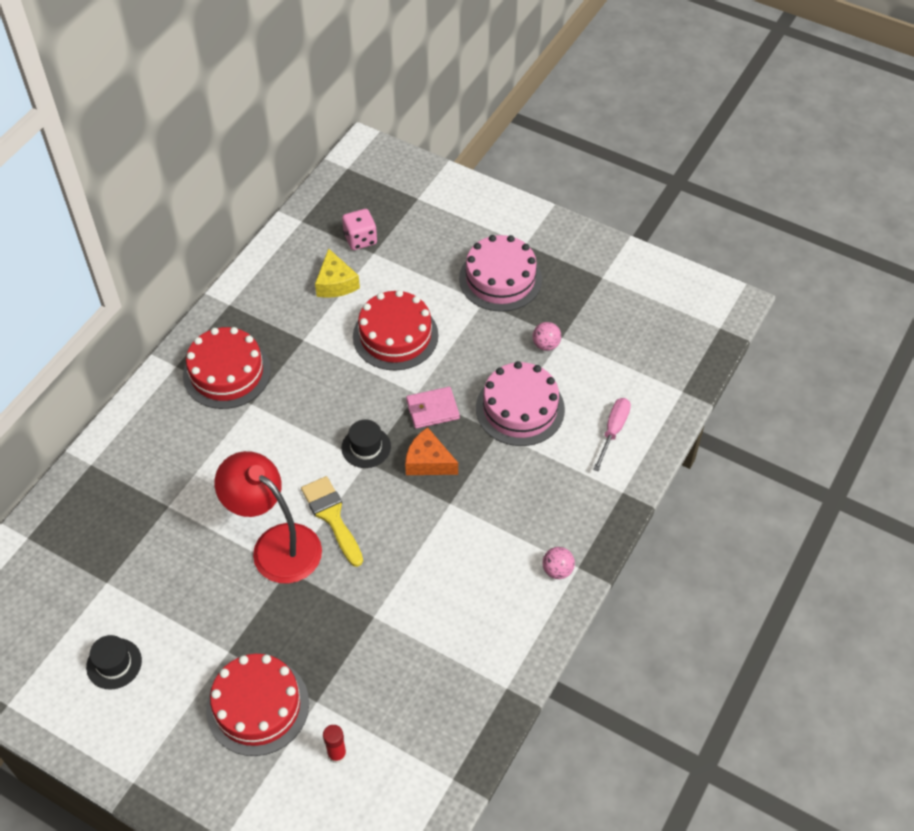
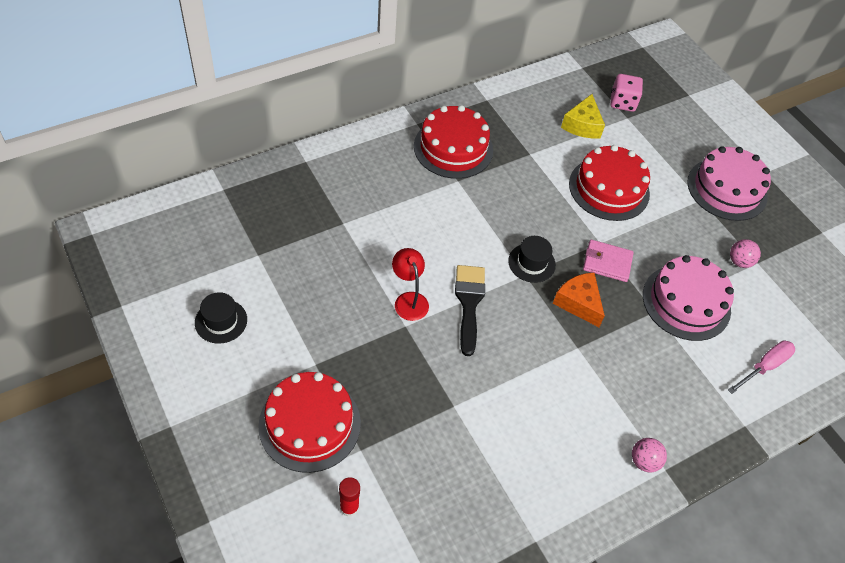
camera: 25 degrees right, 0 degrees up
red lamp [215,451,322,583] -> red lamp [392,248,429,321], size x0.52
yellow brush [301,476,363,567] -> black brush [455,265,485,356]

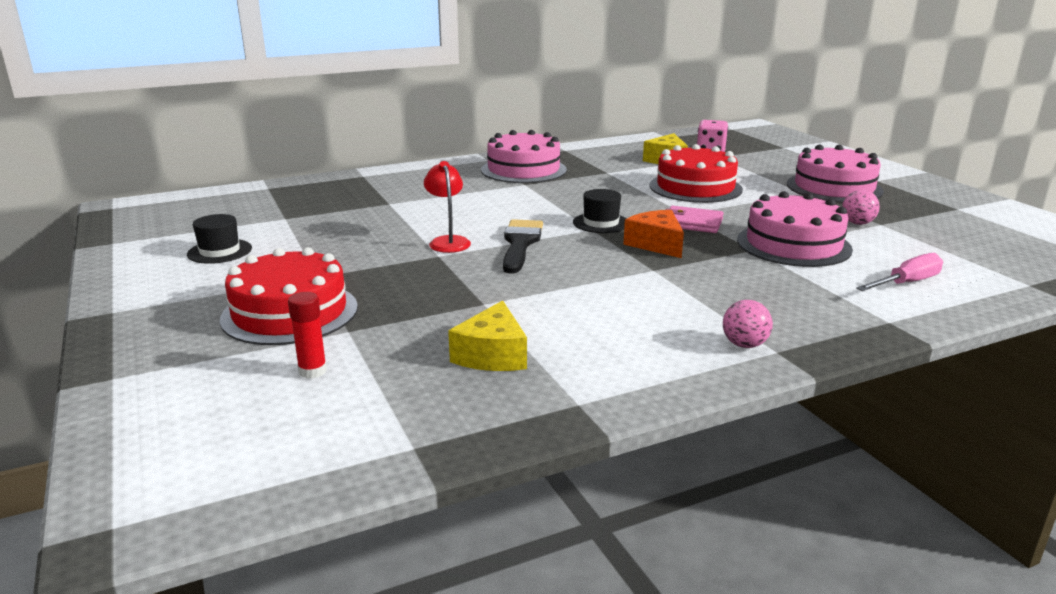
camera: 10 degrees right, 30 degrees down
red cake [414,105,493,179] -> pink cake [481,130,567,183]
none -> yellow cheese [448,300,527,371]

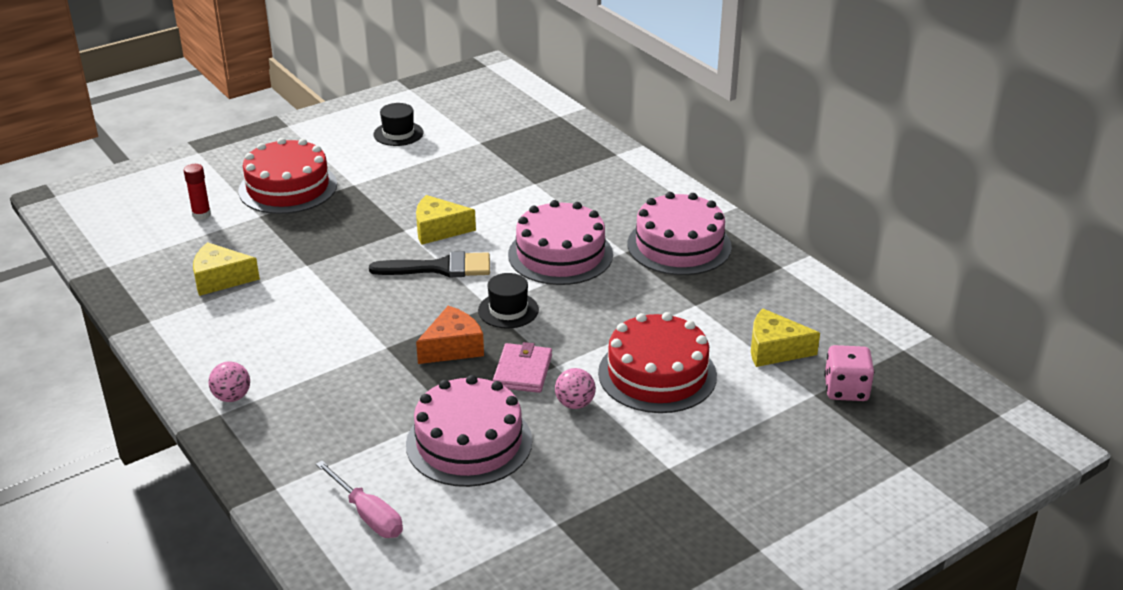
camera: 80 degrees right, 10 degrees up
red lamp [424,161,471,253] -> yellow cheese [416,195,476,245]
pink cake [787,145,884,203] -> pink cake moved to [508,200,613,285]
pink ball [842,190,880,225] -> pink ball moved to [555,368,596,409]

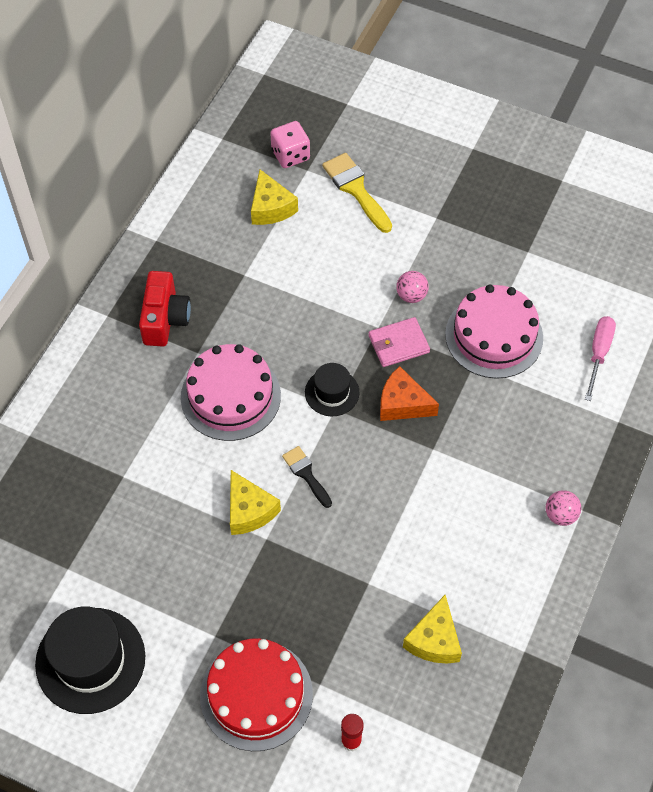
camera: 120 degrees left, 25 degrees up
yellow cheese [193,242,260,296] -> yellow cheese turned 45 degrees clockwise [403,595,462,663]
black brush [369,251,490,277] -> black brush [282,446,332,508], size x0.62
black hat [373,103,423,146] -> black hat [35,607,145,714], size x1.80
red cake [598,312,717,413] -> none
pink cake [627,192,732,275] -> red camera [139,271,191,347]
none -> yellow brush [322,153,392,233]

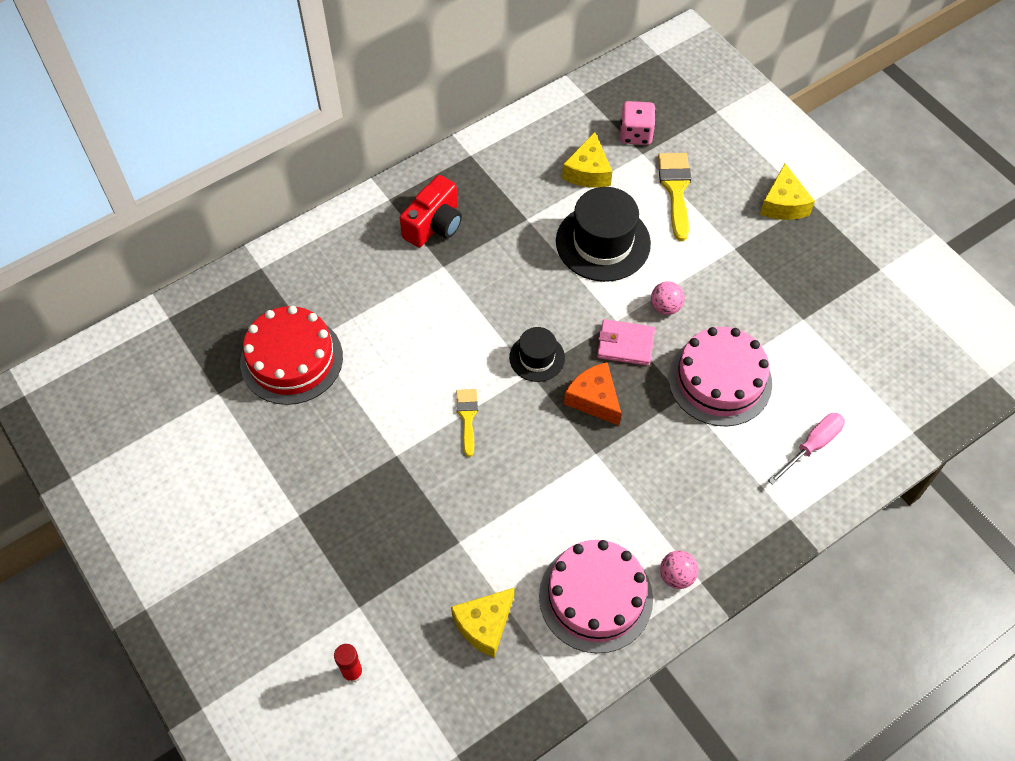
camera: 30 degrees right, 0 degrees up
black hat [35,607,145,714] -> black hat moved to [556,187,651,282]
pink cake [181,344,281,441] -> pink cake moved to [539,540,653,653]
red cake [200,638,313,751] -> red cake moved to [240,306,343,405]
yellow cheese [230,470,281,535] -> yellow cheese moved to [760,163,815,220]
black brush [282,446,332,508] -> yellow brush [456,389,478,457]

